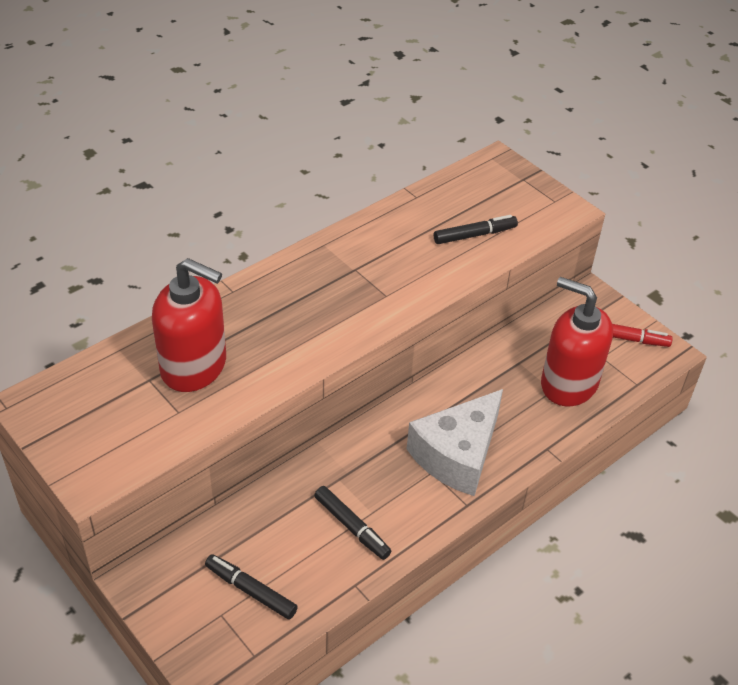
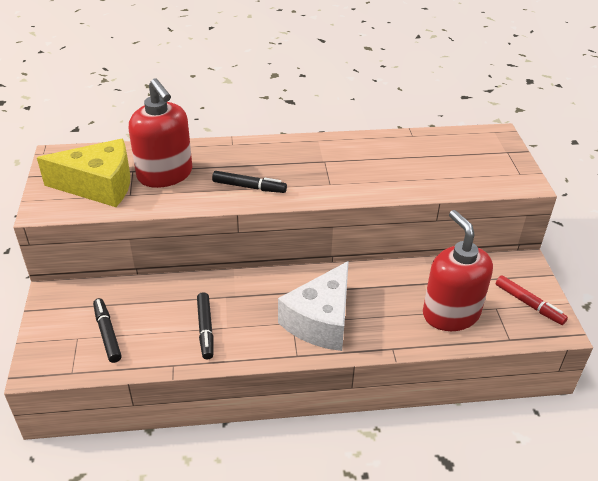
camera: 35 degrees right, 5 degrees down
white cheese [407,389,503,496] -> white cheese turned 45 degrees counterclockwise [278,261,349,351]
black marker [434,215,518,244] -> black marker moved to [212,171,287,193]
none -> yellow cheese [37,139,130,207]

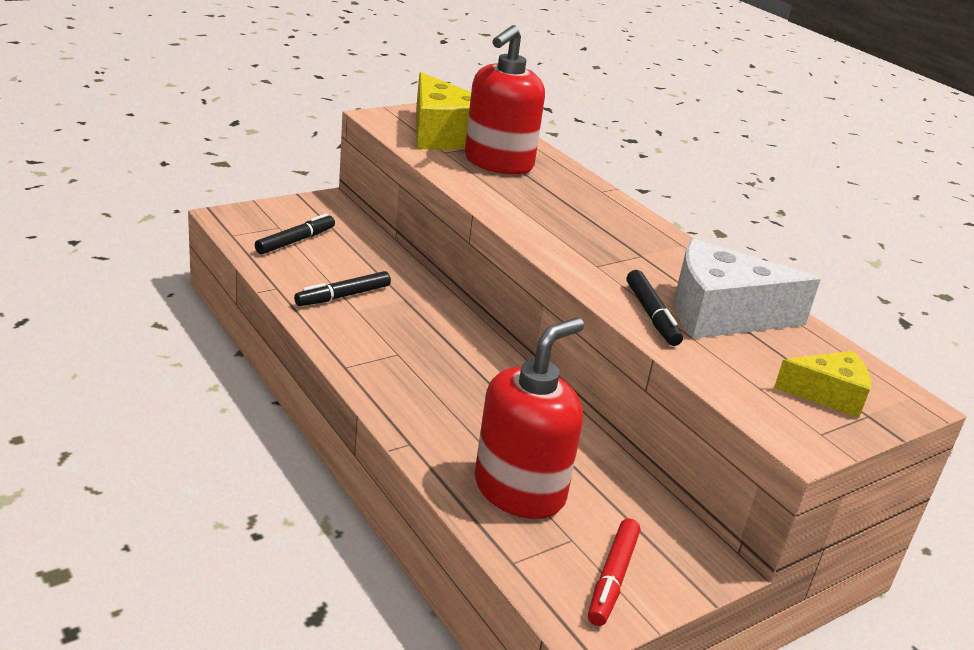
camera: 60 degrees right, 10 degrees down
black marker [212,171,287,193] -> black marker moved to [627,270,683,346]
white cheese [278,261,349,351] -> white cheese moved to [674,239,821,339]
none -> yellow cheese [774,351,871,418]

